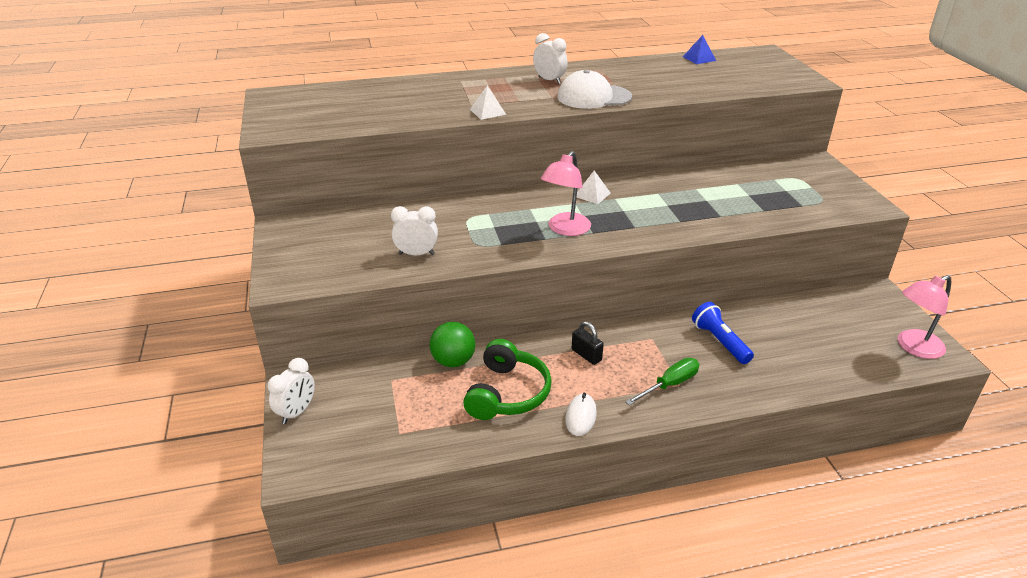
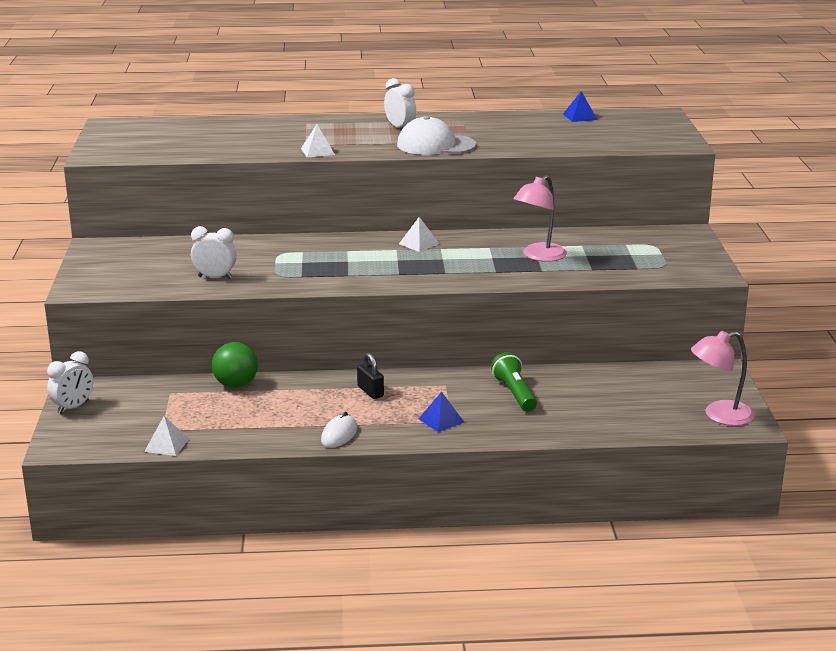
camera: 10 degrees right, 10 degrees down
green headphones [463,339,552,420] -> none
pink lamp [541,151,591,236] -> pink lamp moved to [513,175,567,262]
green screwdriver [625,358,699,405] -> blue pyramid [419,392,464,432]
blue flashlight [692,302,754,364] -> green flashlight [491,352,537,412]
none -> white pyramid [144,416,189,456]

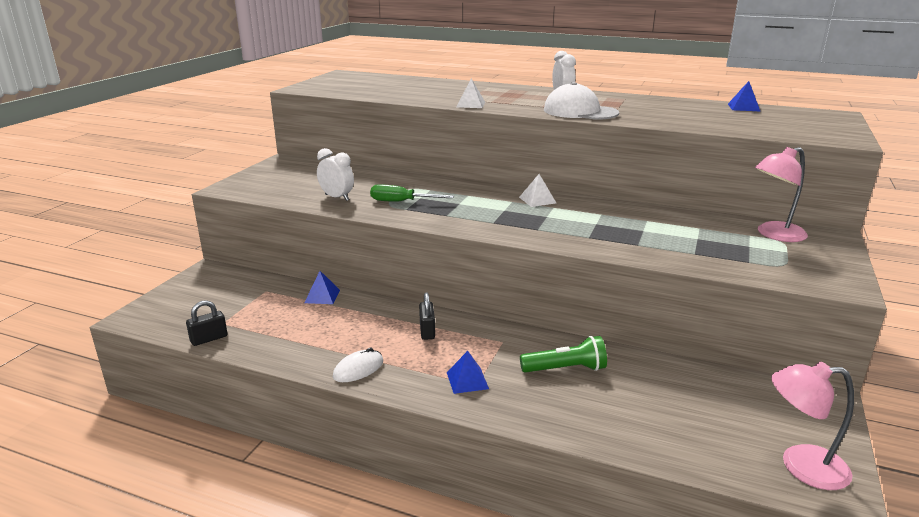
camera: 25 degrees right, 0 degrees up
white clock [47,351,93,414] -> none
white pyramid [144,416,189,456] -> black padlock [186,300,228,346]
green ball [212,342,258,388] -> blue pyramid [304,271,340,304]
green flashlight [491,352,537,412] -> green flashlight turned 75 degrees clockwise [520,336,607,373]
pink lamp [513,175,567,262] -> pink lamp moved to [755,147,808,242]
none -> green screwdriver [370,184,454,201]

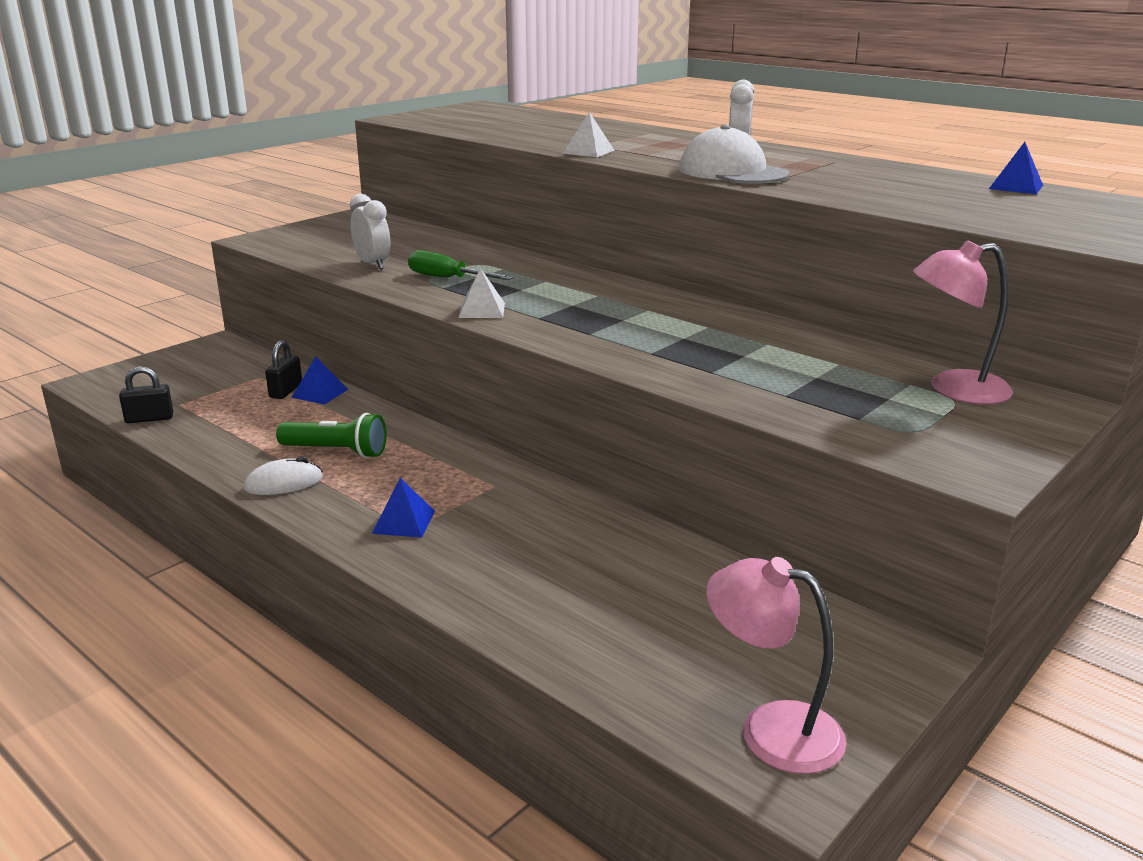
camera: 20 degrees right, 0 degrees up
black padlock [419,292,435,340] -> black padlock moved to [265,340,302,399]
white pyramid [519,174,556,207] -> white pyramid moved to [459,268,505,318]
green flashlight [520,336,607,373] -> green flashlight moved to [276,413,387,458]

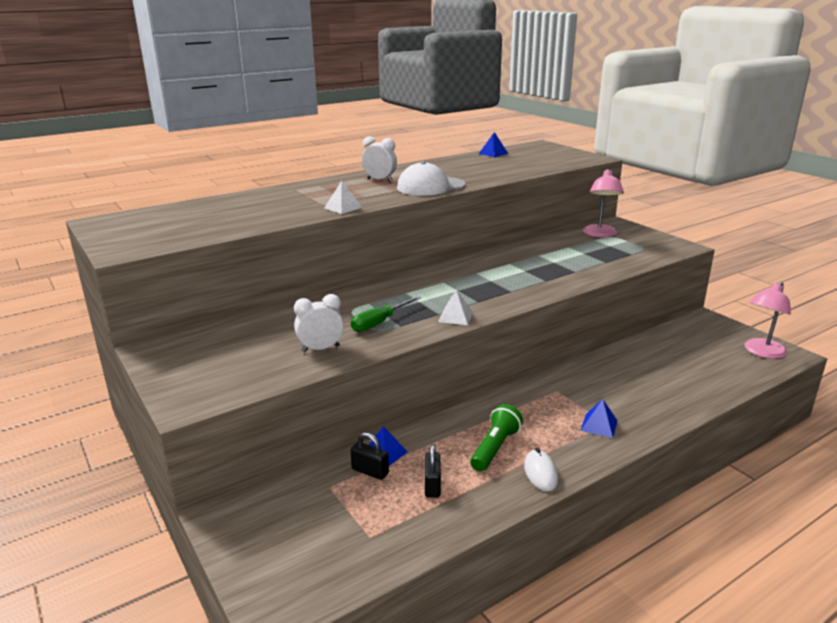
camera: 75 degrees left, 0 degrees up
black padlock [119,366,173,423] -> black padlock moved to [425,444,441,498]

